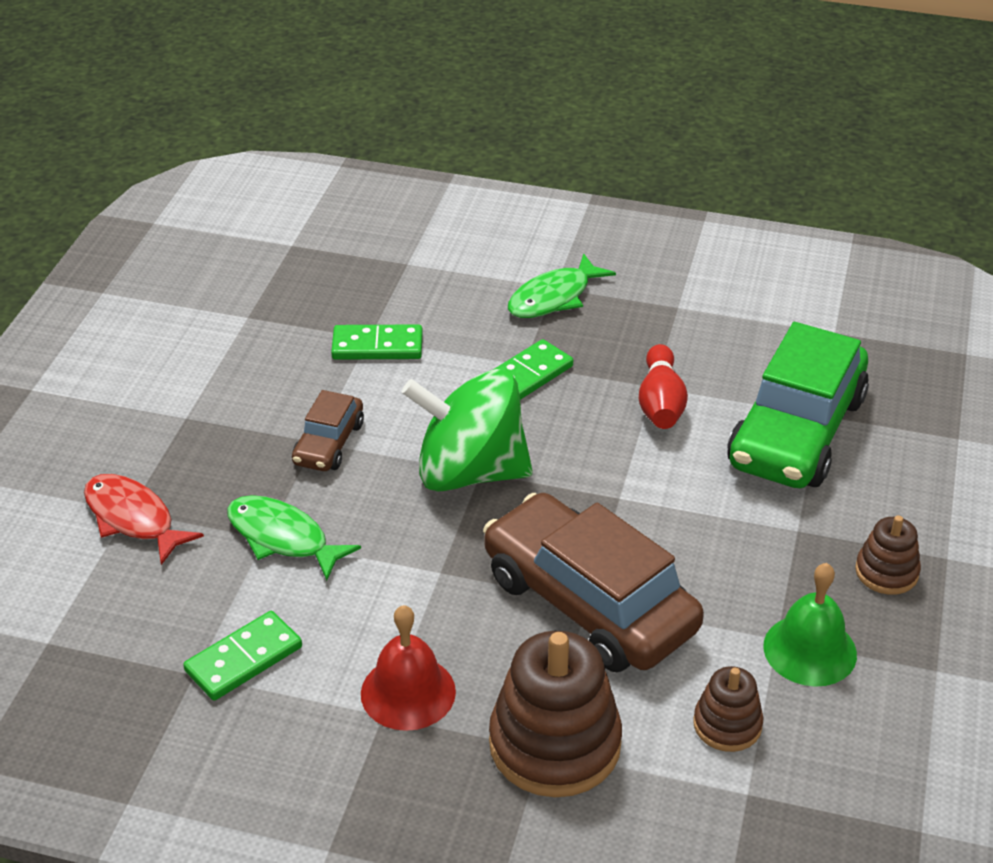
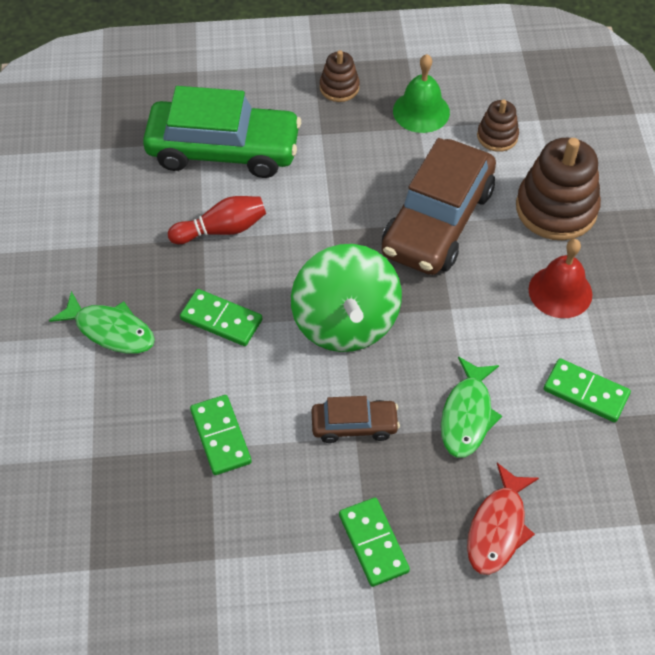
camera: 110 degrees left, 15 degrees up
none -> green domino [339,497,410,587]

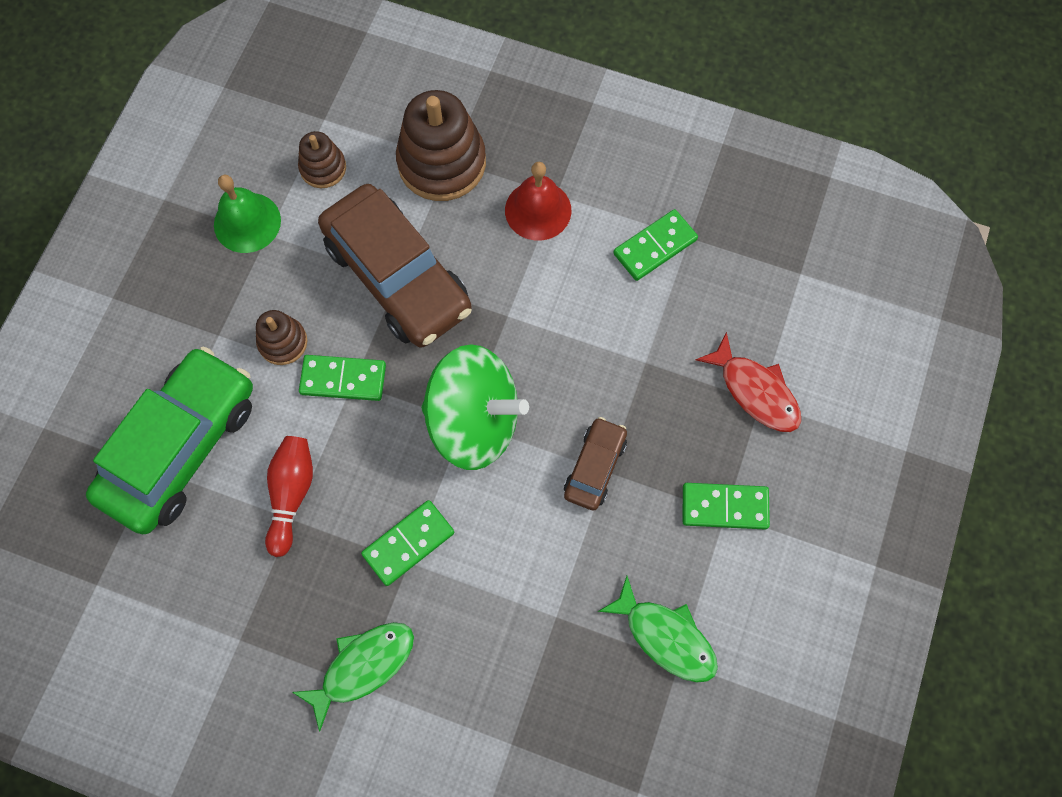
camera: 65 degrees left, 15 degrees up
green domino [190,395,251,475] -> green domino moved to [299,355,386,401]
brown stacking toy [320,50,360,102] -> brown stacking toy moved to [256,310,307,365]
green fish [441,356,502,458] -> green fish moved to [598,576,718,683]

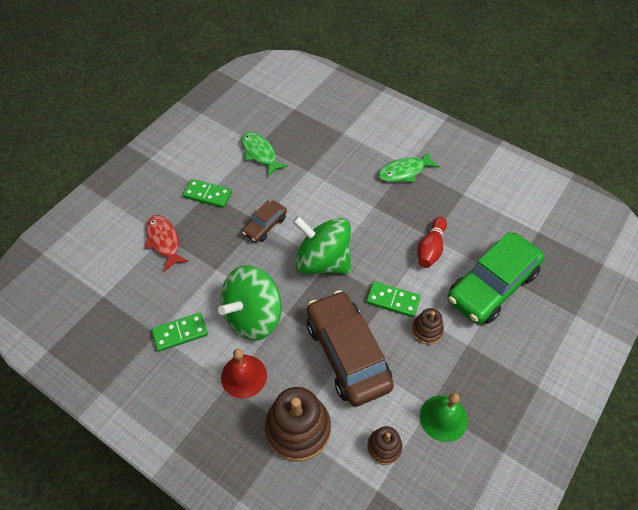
camera: 165 degrees left, 15 degrees down
green domino [361,500,454,586] -> none
none -> green spinning top [218,265,281,341]

